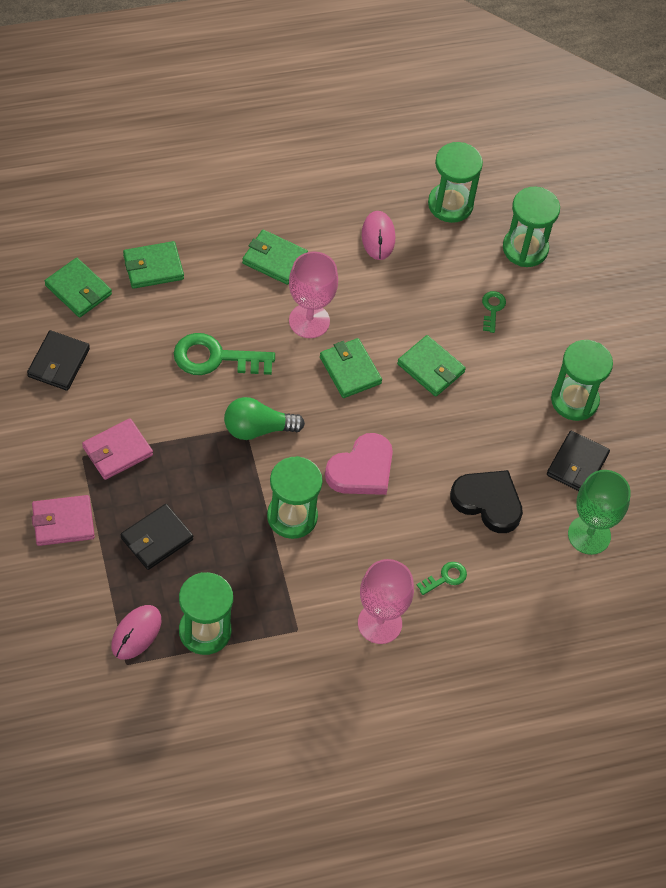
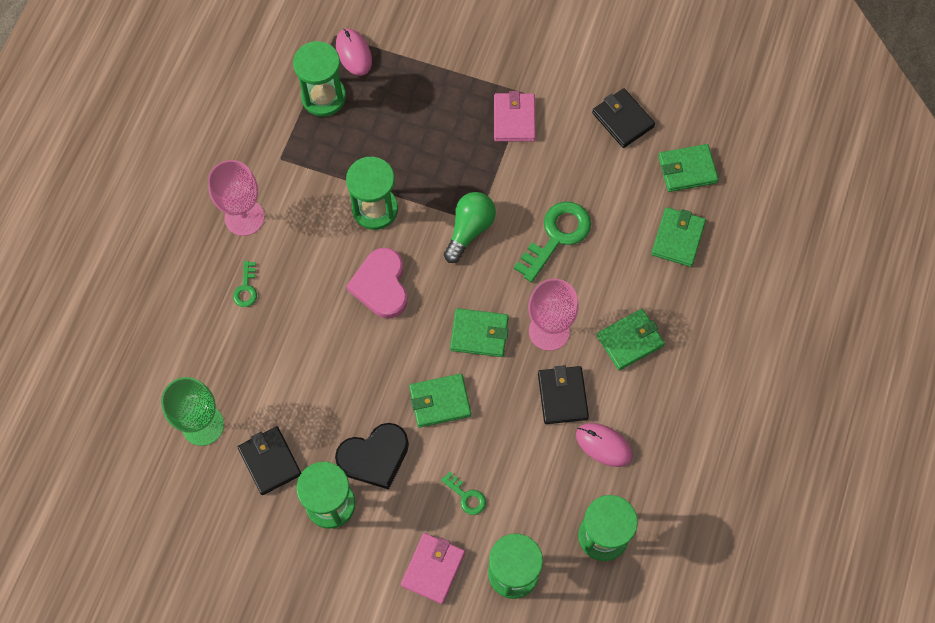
camera: 130 degrees right, 10 degrees up
pink wallet [32,495,95,546] -> pink wallet moved to [401,533,465,604]
black wallet [121,504,193,570] -> black wallet moved to [538,365,589,424]
black heart [450,470,523,533] -> black heart moved to [335,423,409,489]

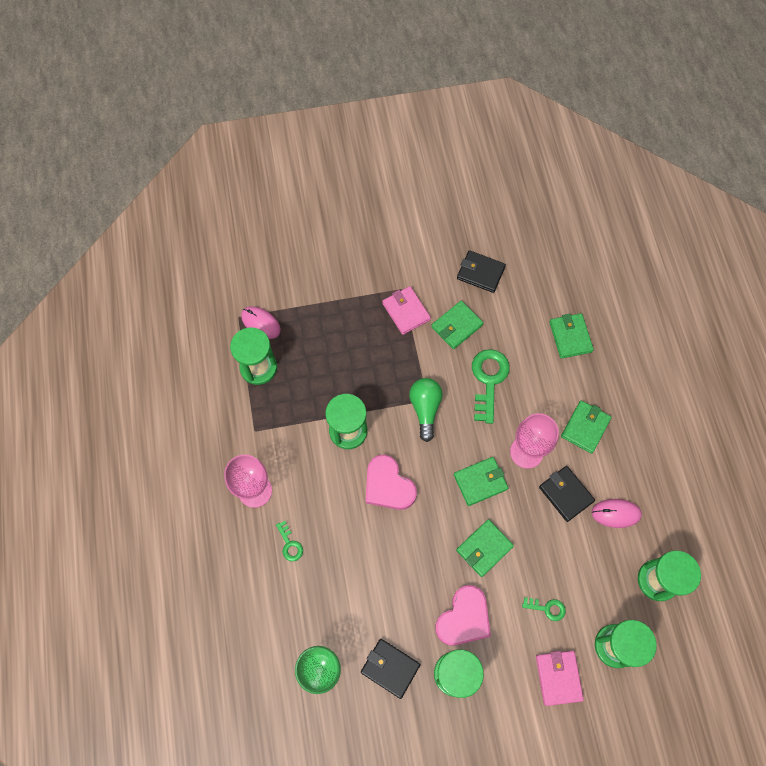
camera: 30 degrees left, 0 degrees up
black heart [335,423,409,489] -> pink heart [435,585,491,646]
green wallet [658,144,719,192] -> green wallet moved to [431,301,483,349]

